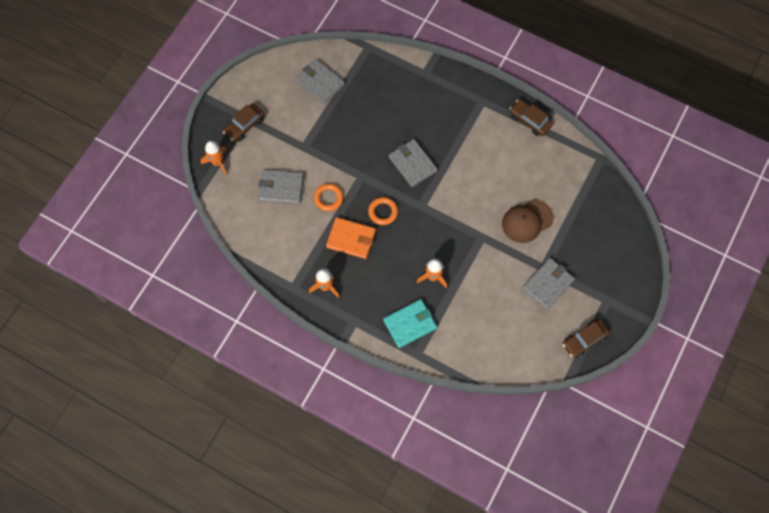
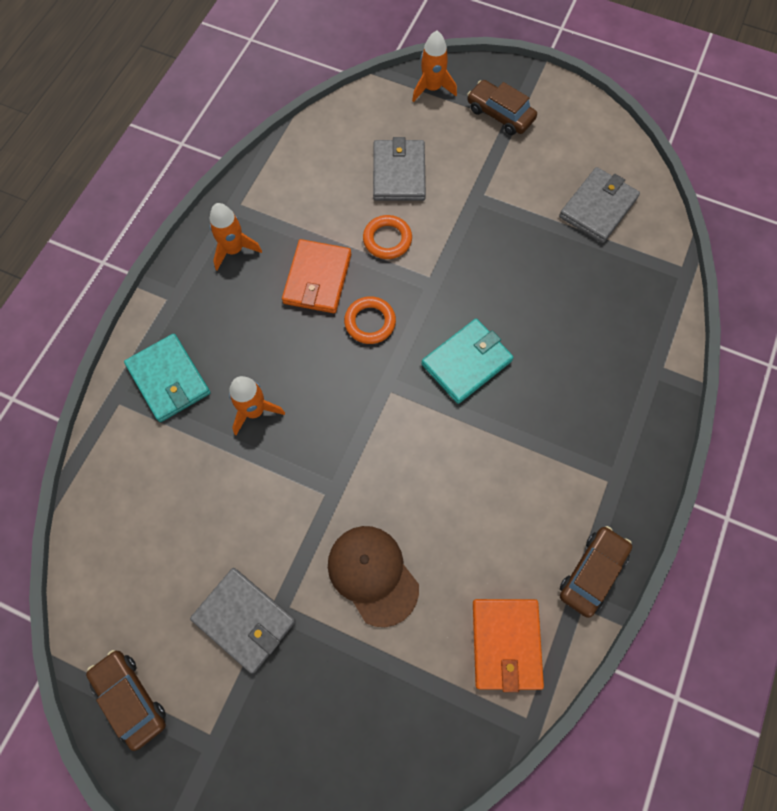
camera: 85 degrees right, 0 degrees up
grey wallet [389,139,437,187] -> turquoise wallet [421,318,514,404]
none -> orange wallet [473,599,544,692]

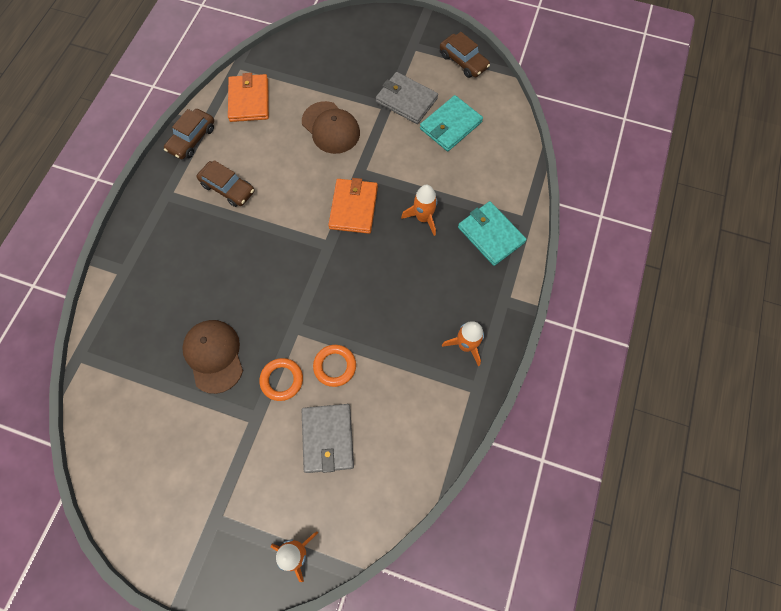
camera: 175 degrees right, 0 degrees up
orange wallet [282,239,351,313] -> orange wallet moved to [328,178,378,234]
orange ring [344,296,396,344] -> orange ring moved to [259,358,303,401]
turquoise wallet [421,318,514,404] -> turquoise wallet moved to [420,95,483,151]
brown car [467,80,537,135] -> brown car moved to [197,160,254,207]
grey wallet [559,167,640,243] -> none
none -> brown cap [182,320,243,394]

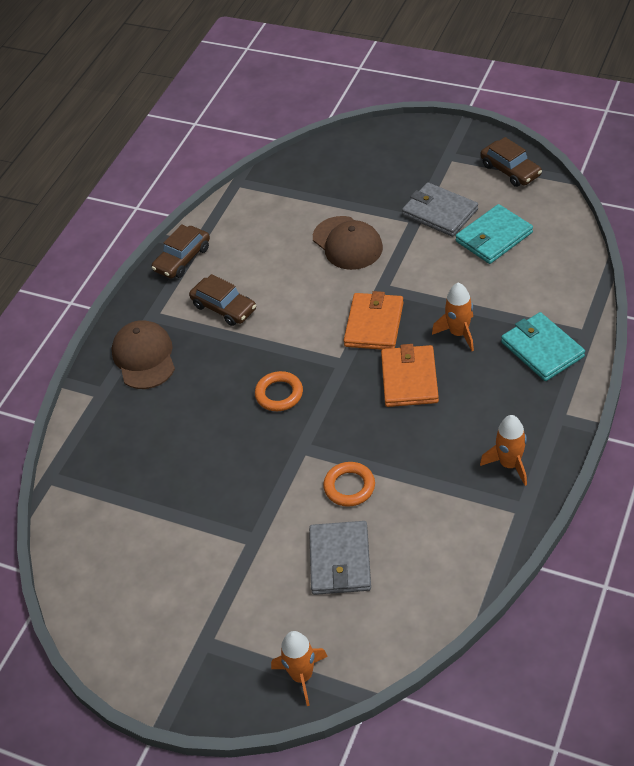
camera: 10 degrees right, 20 degrees down
brown cap [182,320,243,394] -> brown cap moved to [112,320,175,389]
orange wallet [228,73,269,122] -> orange wallet moved to [381,344,439,407]
orange ring [259,358,303,401] -> orange ring moved to [255,371,303,411]

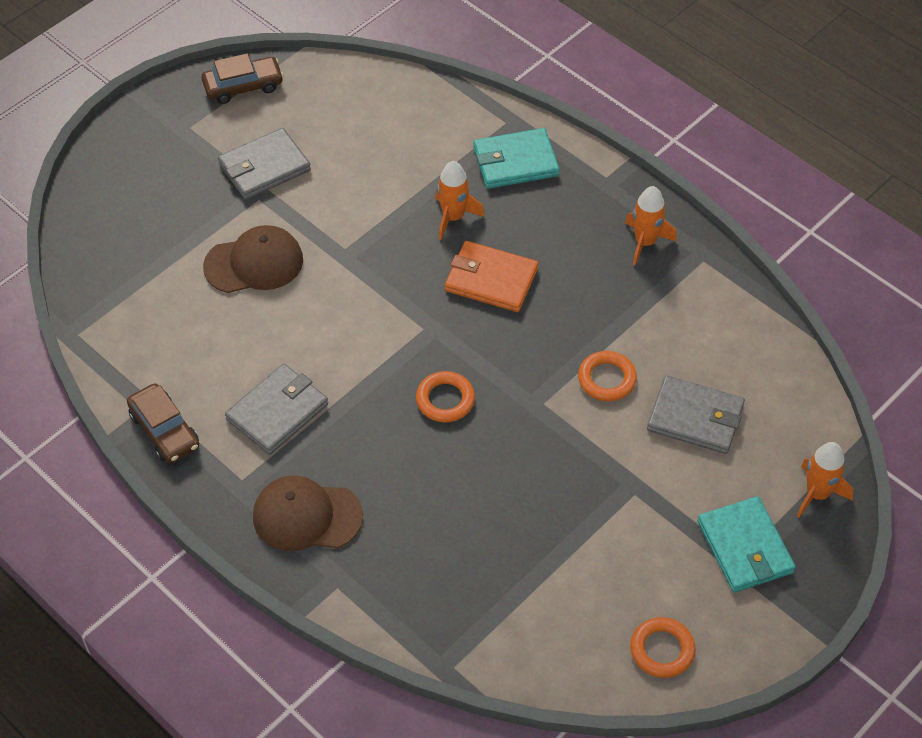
camera: 75 degrees left, 5 degrees up
brown car [189,274,256,326] -> grey wallet [225,364,328,455]
orange wallet [344,291,404,350] -> none
turquoise wallet [456,204,533,264] -> turquoise wallet moved to [698,496,796,593]
none -> orange ring [630,617,696,678]

